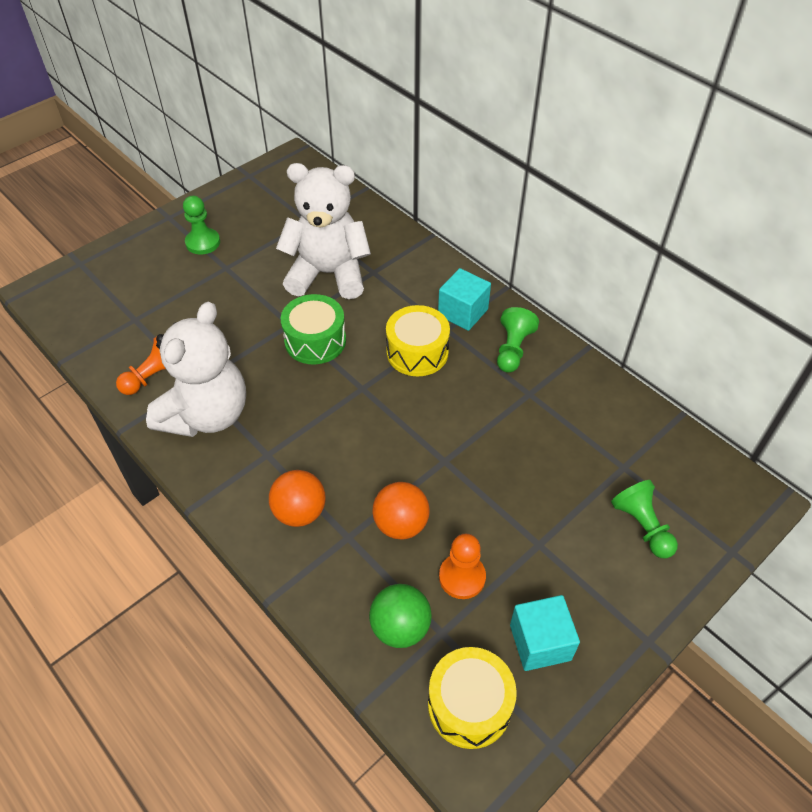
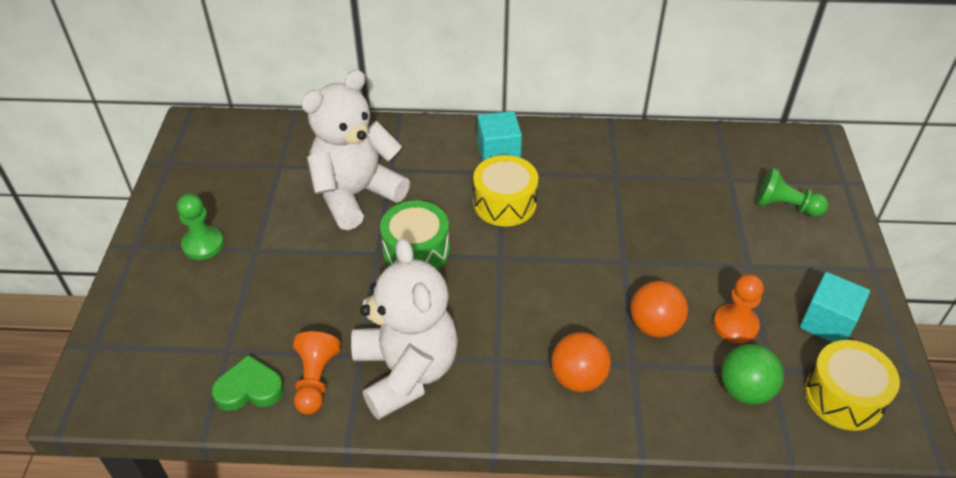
camera: 45 degrees left, 5 degrees down
green pawn [497,307,539,373] -> none
none -> green heart [212,355,284,411]

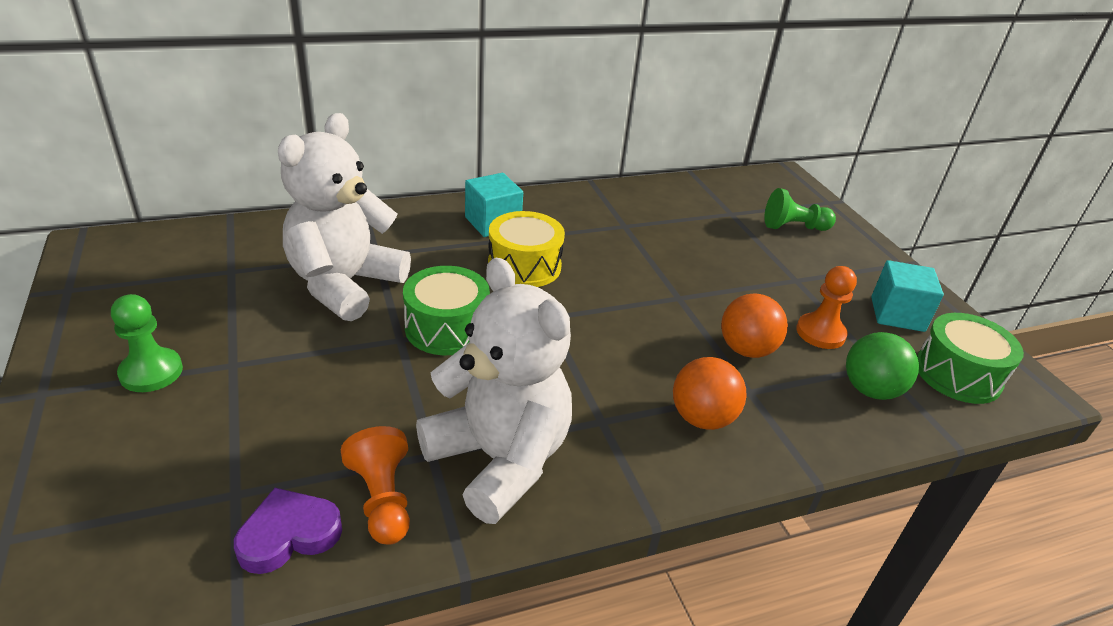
camera: 25 degrees left, 10 degrees down
green heart [212,355,284,411] -> purple heart [234,488,342,574]
yellow drum [805,340,900,431] -> green drum [917,313,1024,404]

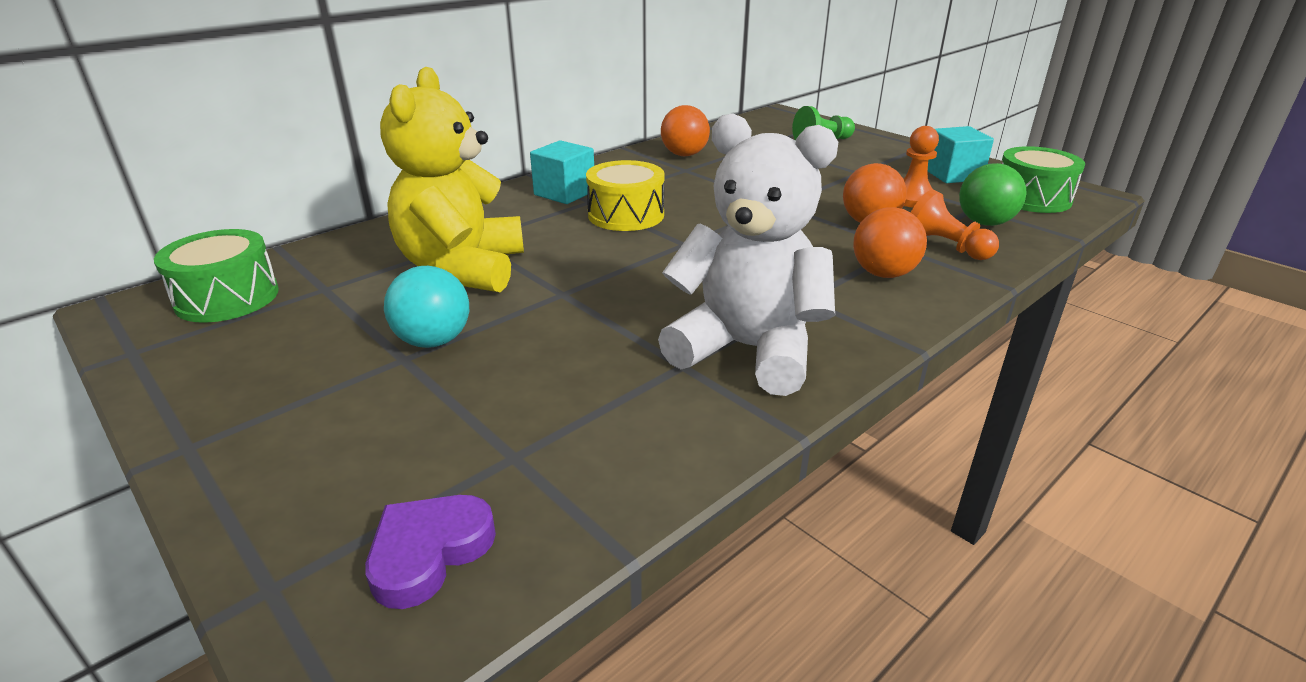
camera: 20 degrees left, 5 degrees down
green pawn [111,294,183,392] -> none
purple heart [234,488,342,574] -> purple heart moved to [365,495,496,609]
white teddy bear [278,113,411,321] -> yellow teddy bear [380,67,524,292]
orange pawn [341,426,410,545] -> orange pawn moved to [911,189,999,260]
green drum [403,266,490,355] -> green drum moved to [154,229,279,323]
none -> turquoise ball [384,266,469,348]
none -> orange ball [661,105,710,156]

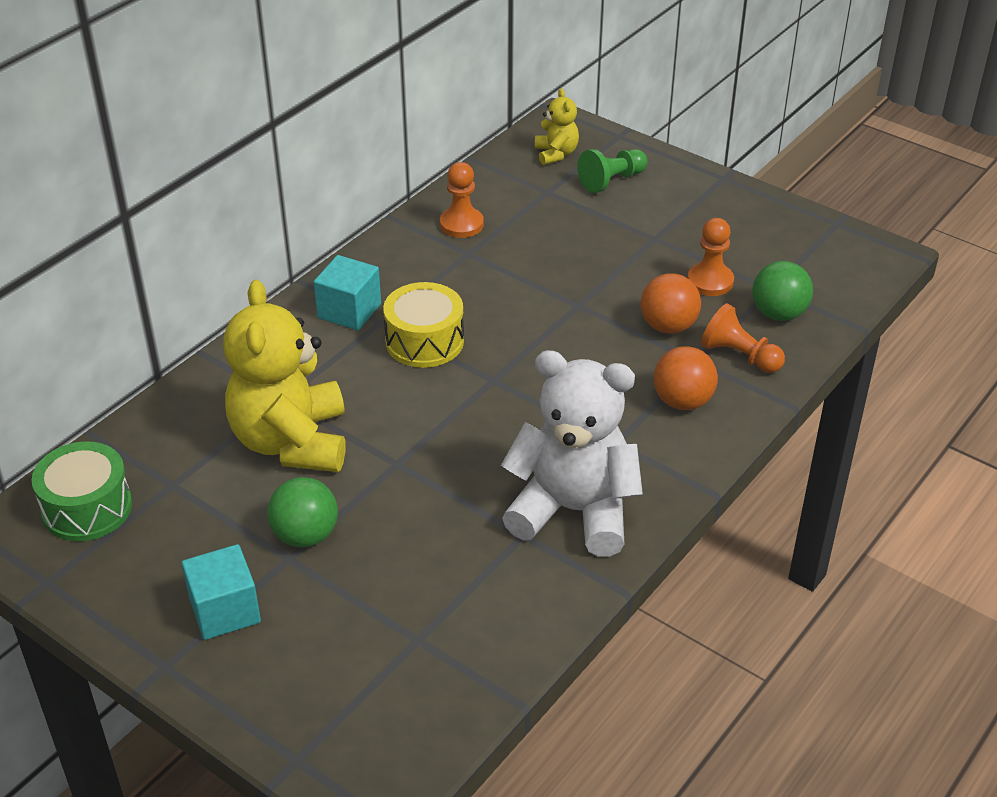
camera: 10 degrees left, 10 degrees up
purple heart [365,495,496,609] -> none
turquoise ball [384,266,469,348] -> green ball [267,477,338,547]
orange ball [661,105,710,156] -> orange pawn [440,162,484,238]
turquoise cube [928,126,994,183] -> turquoise cube moved to [182,544,261,640]
green drum [1002,146,1085,213] -> none
none -> yellow teddy bear [535,88,579,165]

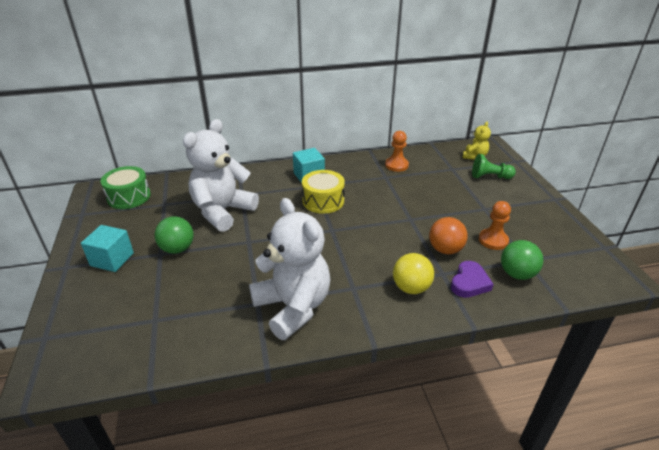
camera: 40 degrees right, 5 degrees down
yellow teddy bear [223,280,346,472] -> white teddy bear [183,119,259,232]
orange ball [654,346,718,410] -> yellow ball [393,253,434,294]
orange pawn [701,303,785,373] -> purple heart [451,261,494,298]

